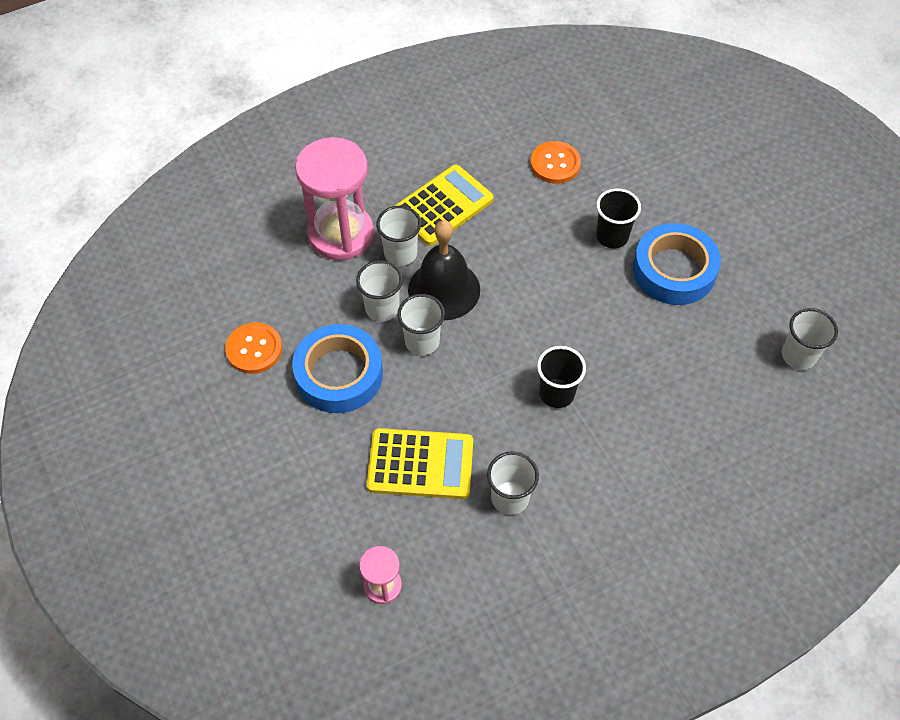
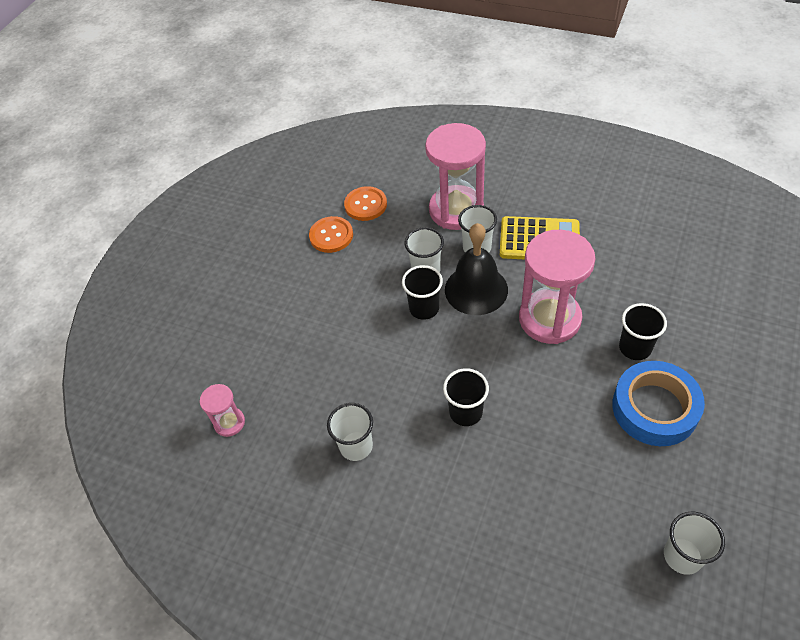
camera: 55 degrees right, 5 degrees down
blue tape [292,324,383,413] -> none
yellow calculator [367,428,473,499] -> none
white cup [397,294,445,356] -> black cup [402,265,443,320]
orange button [530,141,581,184] -> orange button moved to [344,186,387,221]
none -> pink hourglass [519,230,596,344]

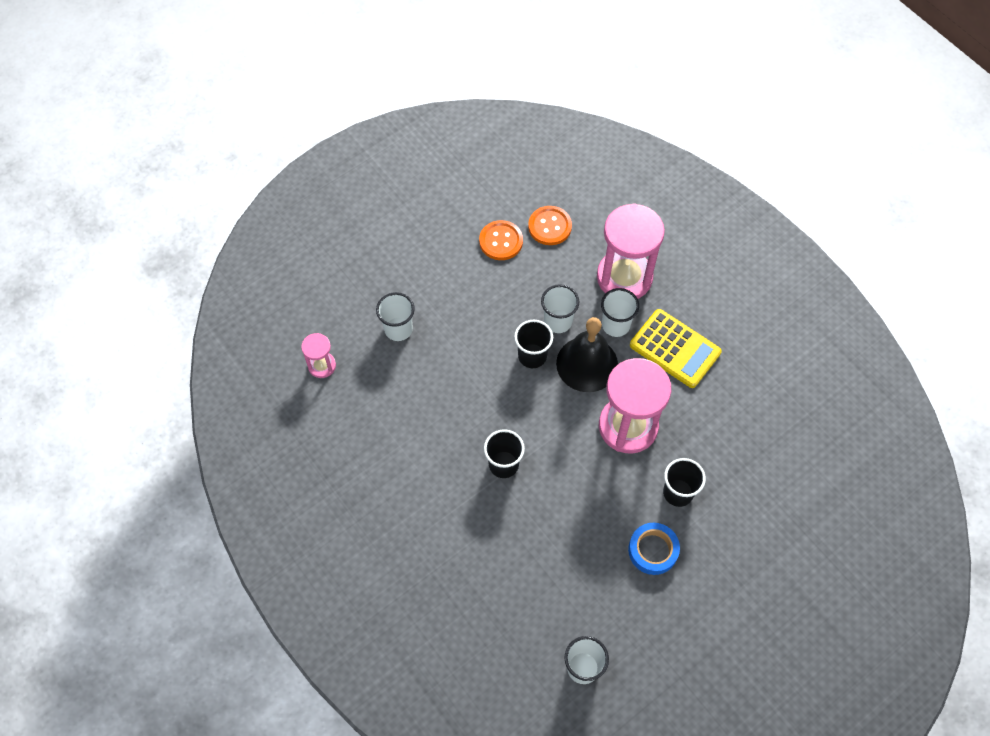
camera: 25 degrees right, 10 degrees up
white cup [327,403,373,461] -> white cup moved to [376,292,415,341]
blue tape [612,361,705,446] -> blue tape [628,523,680,575], size x0.64

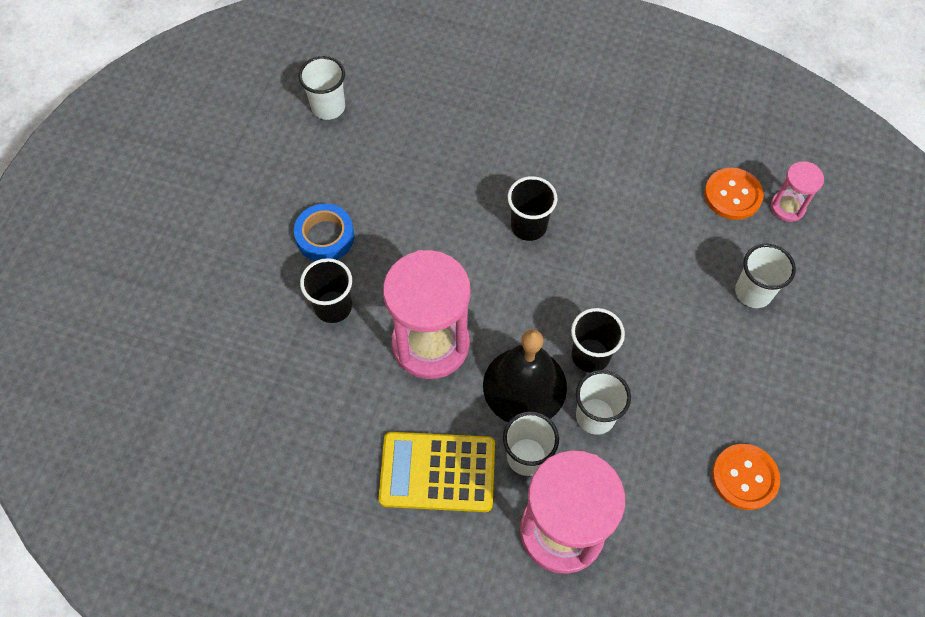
camera: 145 degrees right, 0 degrees up
orange button [528,206,572,245] -> orange button moved to [704,168,763,220]

